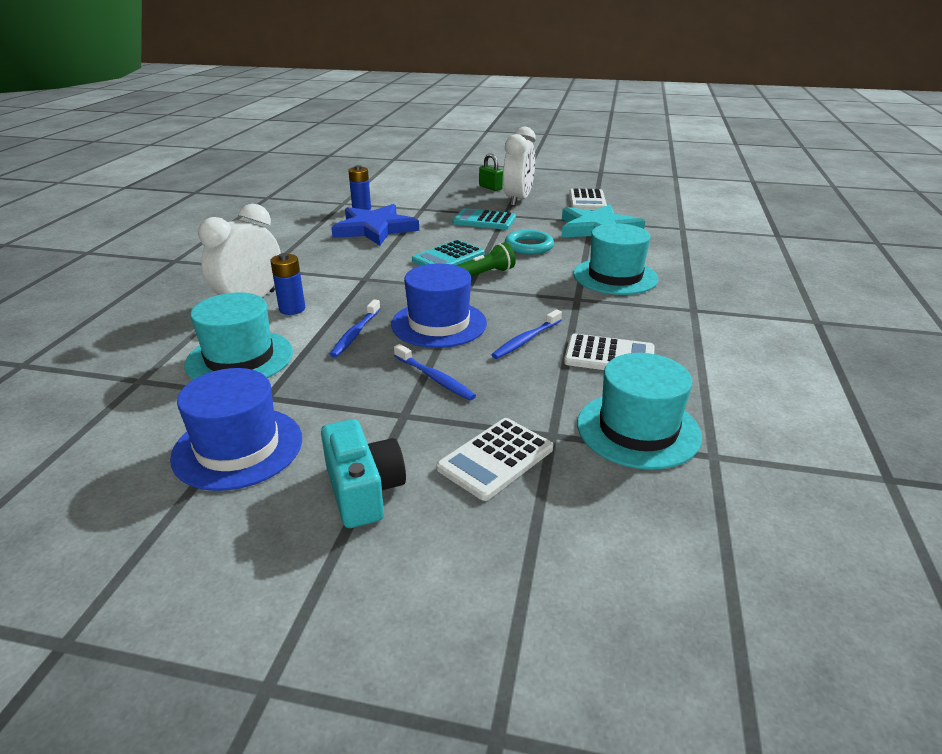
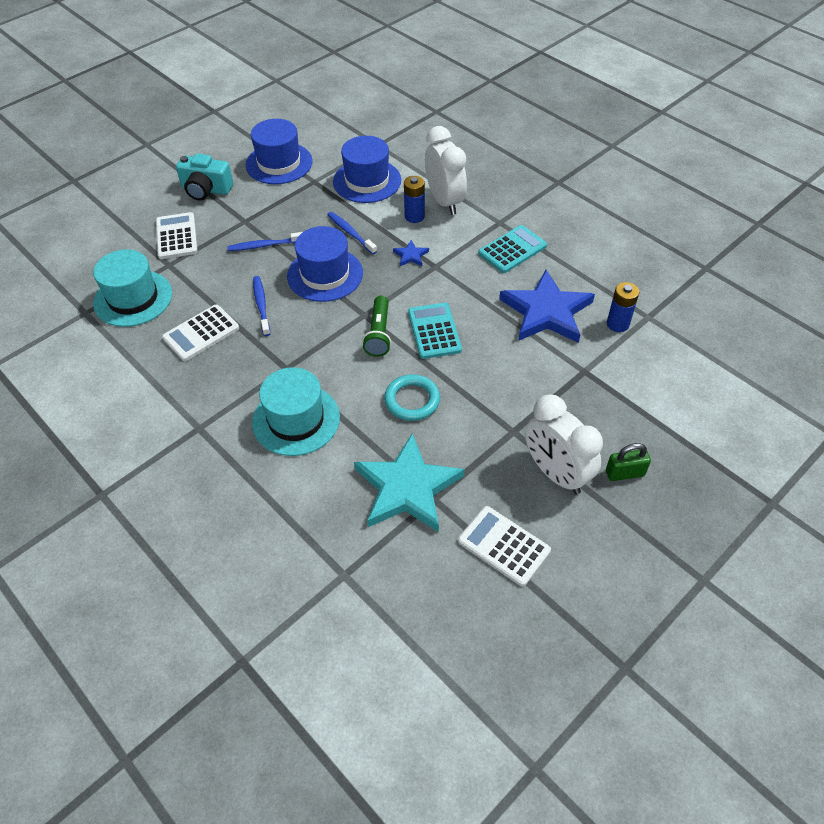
camera: 125 degrees right, 20 degrees up
turquoise hat [184,292,293,380] -> blue hat [333,136,401,203]
turquoise calculator [453,208,516,230] -> turquoise calculator moved to [478,225,547,273]
none -> blue star [393,240,429,266]

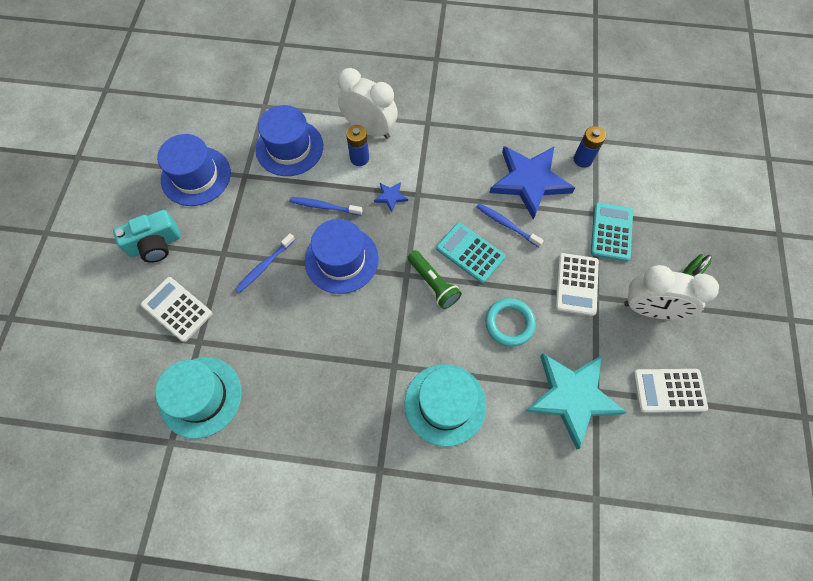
camera: 40 degrees left, 15 degrees up
white calculator [162,305,239,361] -> white calculator moved to [555,253,599,316]
blue toothbrush [253,276,270,336] -> blue toothbrush moved to [476,203,544,247]
turquoise calculator [478,225,547,273] -> turquoise calculator moved to [591,202,633,261]

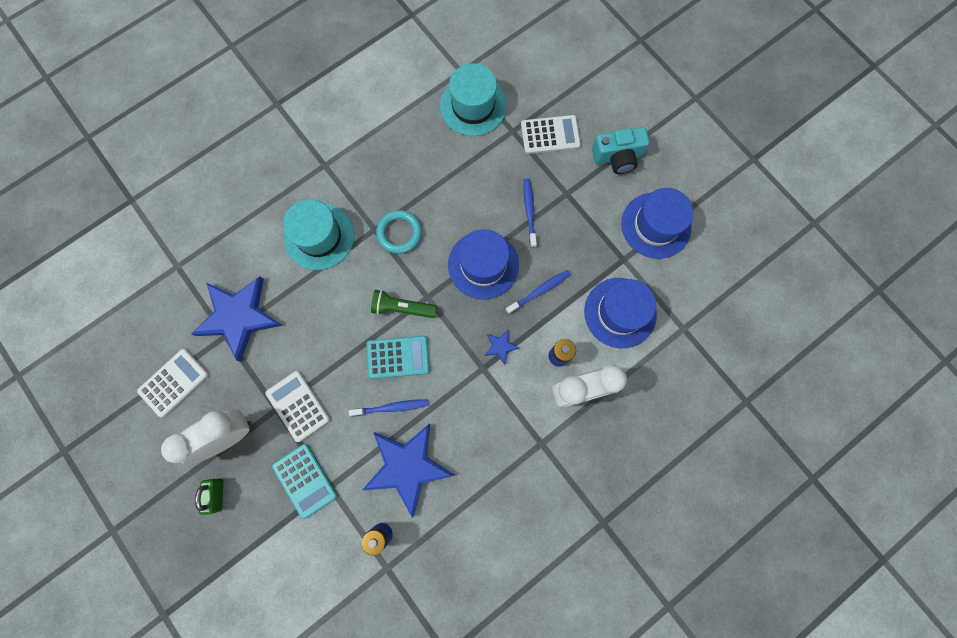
camera: 135 degrees right, 10 degrees up
turquoise camera [113,210,181,263] -> turquoise camera turned 120 degrees counterclockwise [592,127,650,174]
turquoise ring [485,298,536,346] -> turquoise ring moved to [376,210,422,254]
turquoise star [526,353,627,449] -> blue star [191,276,283,362]

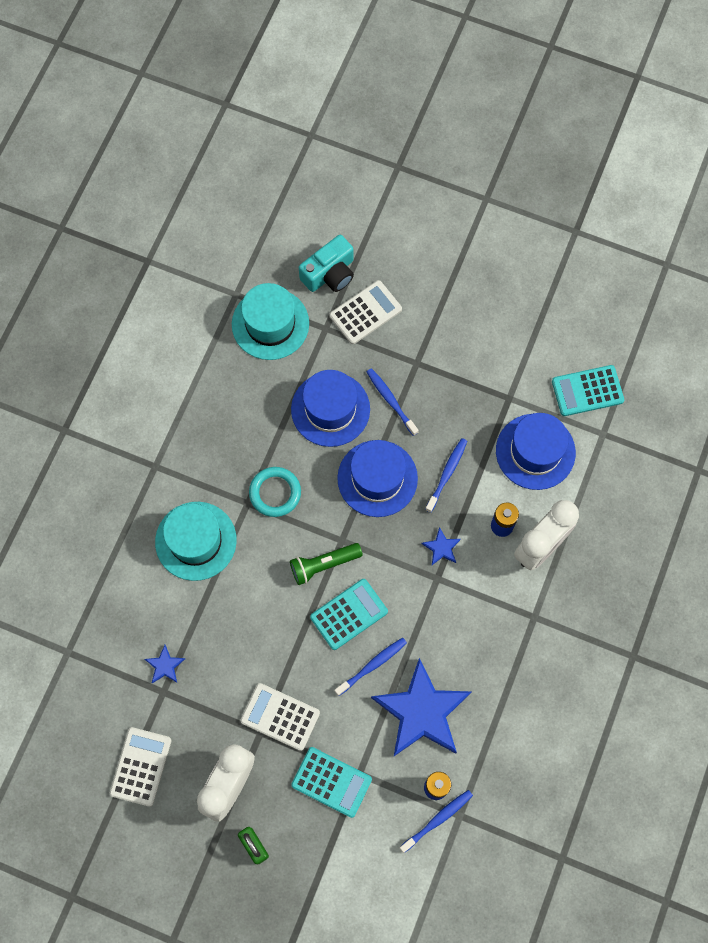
camera: 30 degrees left, 5 degrees down
blue star [191,276,283,362] -> blue star [145,645,185,683], size x0.41
turquoise camera [592,127,650,174] -> turquoise camera moved to [299,235,354,292]
blue hat [621,188,693,259] -> blue hat moved to [291,370,370,447]
none -> blue toothbrush [399,790,473,853]
none -> turquoise calculator [552,365,624,416]

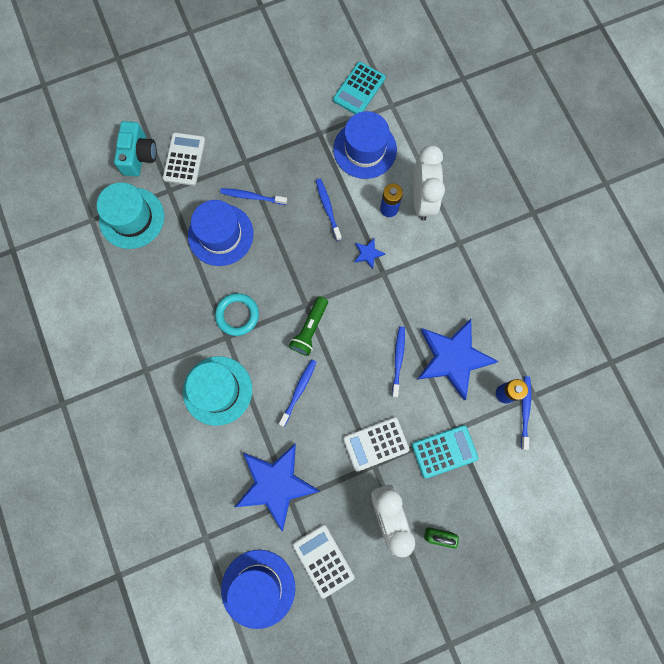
camera: 45 degrees left, 5 degrees up
blue star [145,645,185,683] -> blue star [235,443,320,532], size x2.45
turquoise calculator [310,579,388,650] -> none
blue hat [337,440,418,517] -> blue hat moved to [221,550,295,629]
none -> blue toothbrush [279,359,316,427]

